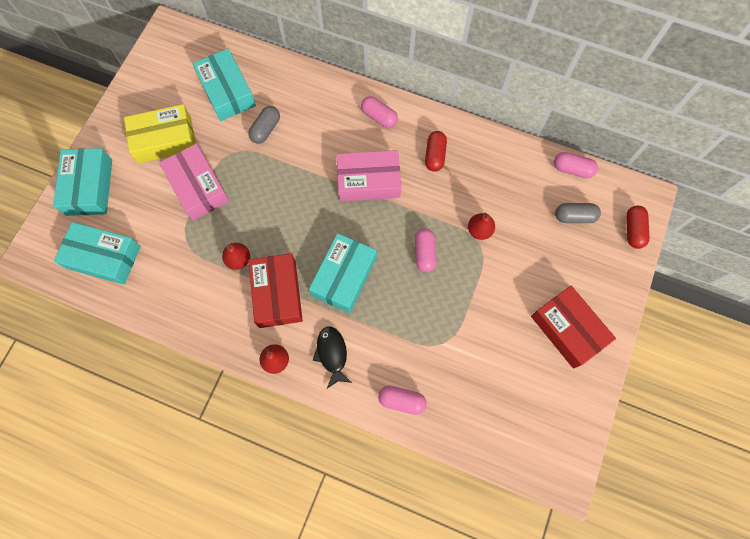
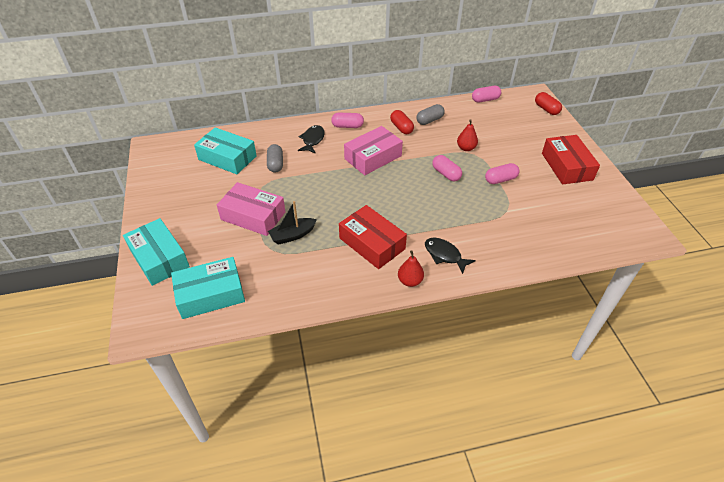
camera: 35 degrees left, 25 degrees down
yellow box [124,104,196,163] -> none
red pear [222,243,250,270] -> none
turquoise box [309,233,377,313] -> none
pink capsule [378,386,427,415] -> pink capsule moved to [485,163,520,184]
red box [531,286,616,369] -> red box turned 60 degrees clockwise [542,135,600,184]
grey capsule [555,203,601,223] -> grey capsule moved to [416,104,445,125]
none -> black boat [268,201,317,245]
none -> black fish [298,125,325,154]

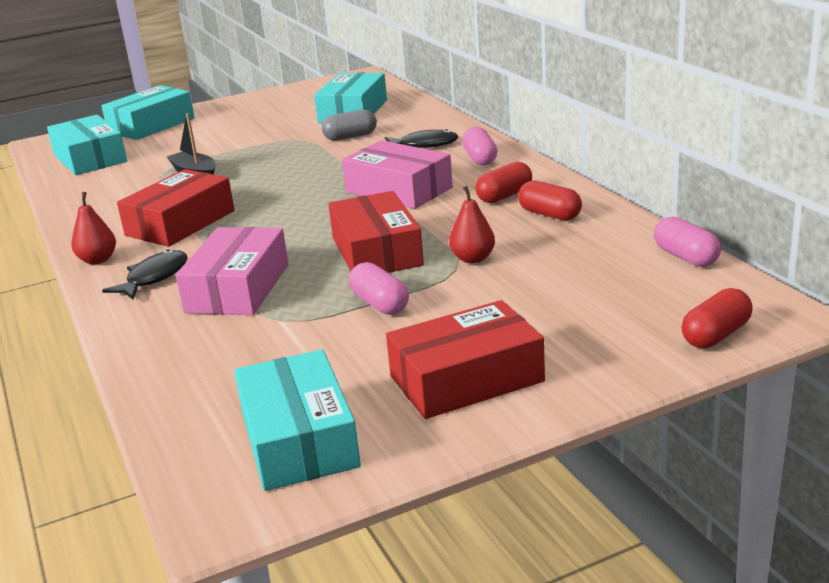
camera: 80 degrees right, 20 degrees down
pink box [217,182,285,236] -> pink box moved to [176,227,288,315]
grey capsule [416,104,445,125] -> red capsule [518,180,582,220]
pink capsule [432,155,462,181] -> red box [328,191,424,273]
none -> turquoise box [234,349,361,491]

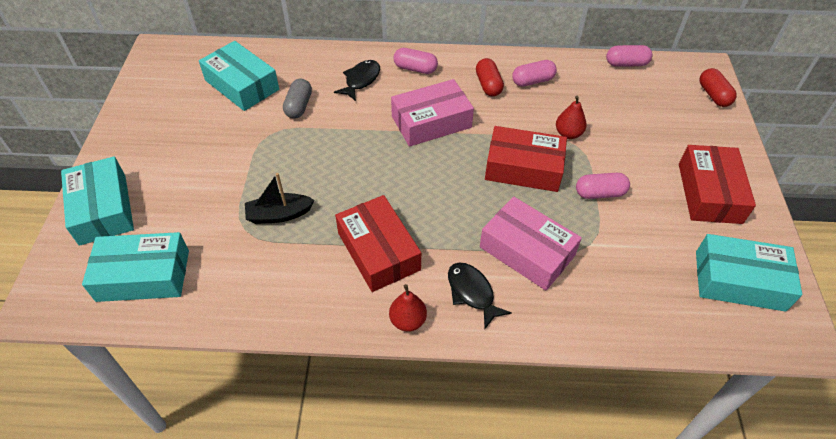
camera: 65 degrees left, 25 degrees up
red capsule [518,180,582,220] -> pink capsule [512,60,557,87]

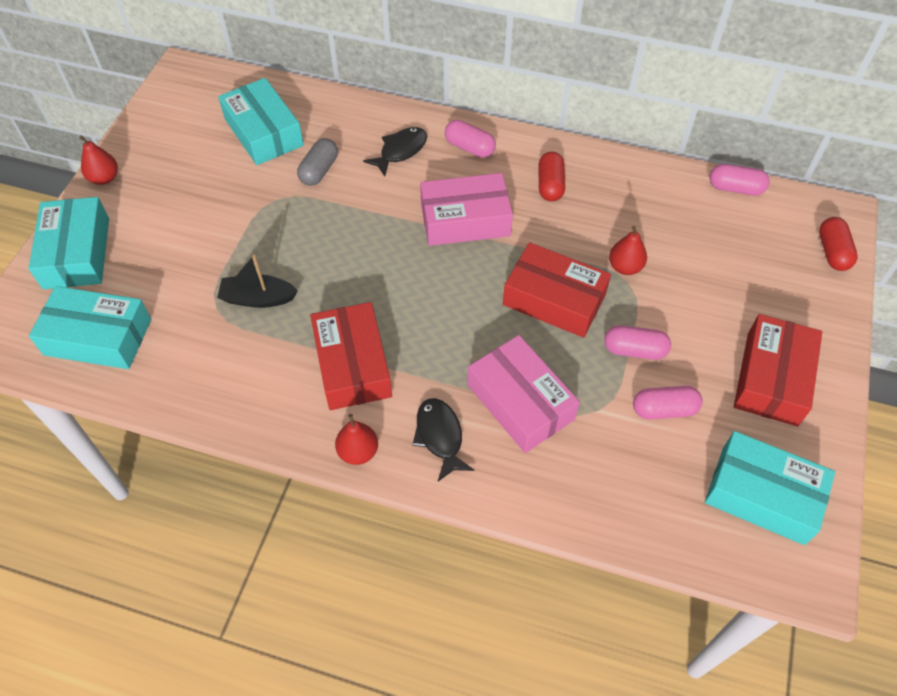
camera: 15 degrees right, 5 degrees up
pink capsule [512,60,557,87] -> pink capsule moved to [633,386,703,419]
none -> red pear [79,136,118,185]

